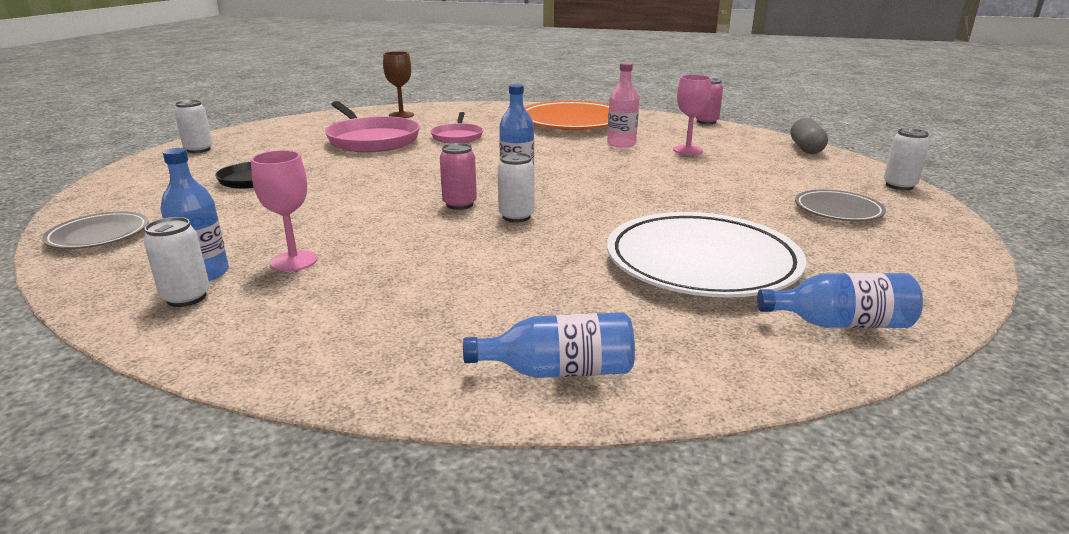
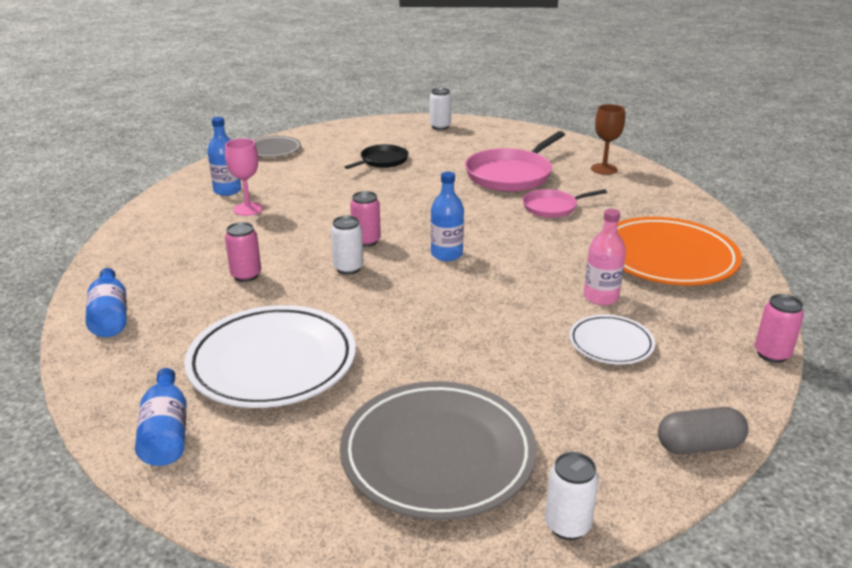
camera: 75 degrees right, 5 degrees up
white can [144,217,210,307] -> none
pink goblet [673,75,711,155] -> white plate [569,315,655,364]
grey plate [795,190,886,221] -> grey plate [340,381,537,520], size x1.92
none -> pink can [225,222,261,282]

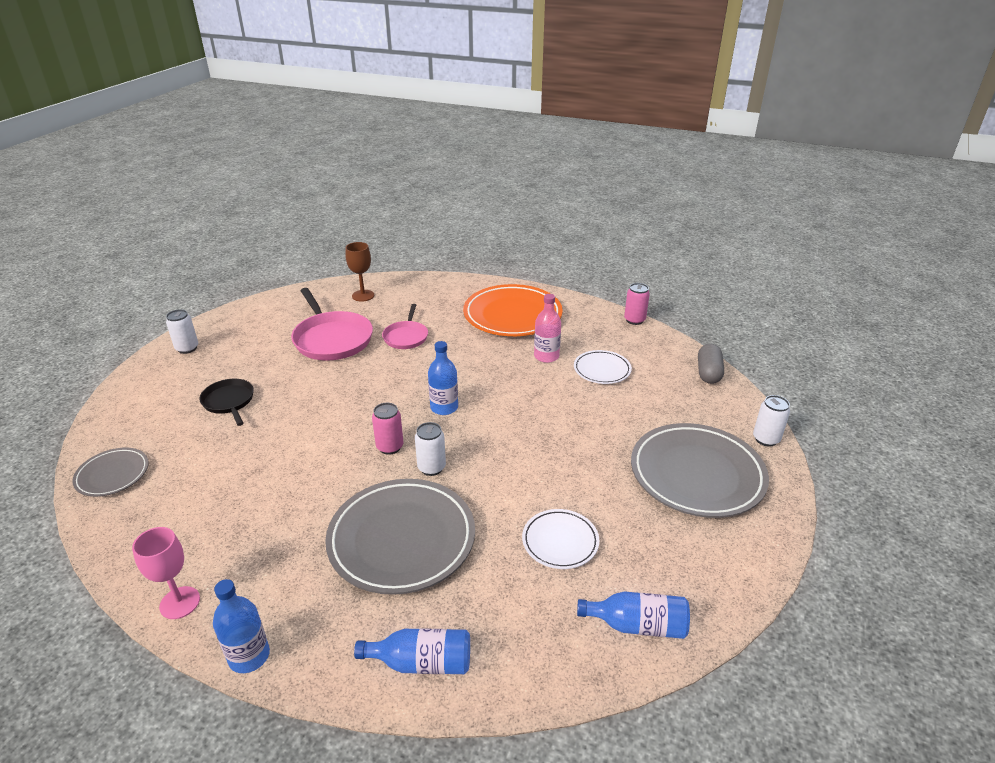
camera: 70 degrees left, 5 degrees up
white plate [184,305,356,408] -> white plate [522,509,599,569], size x0.52
blue bottle [207,117,242,196] -> blue bottle moved to [213,579,270,673]
pink goblet [225,138,263,216] -> pink goblet moved to [132,527,200,619]
pink can [225,222,261,282] -> grey plate [325,479,475,595]

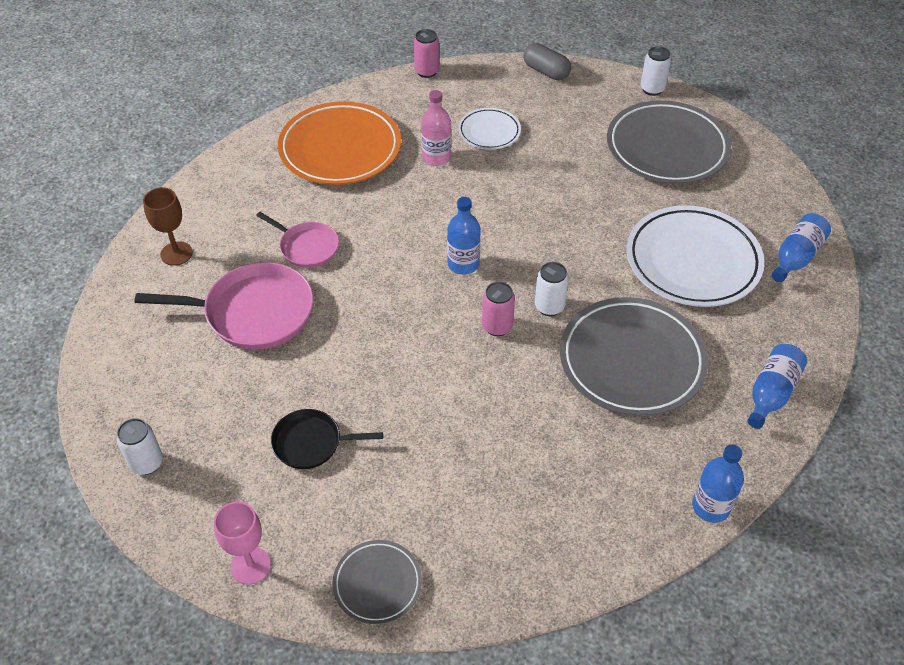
camera: 60 degrees left, 15 degrees up
pink goblet [132,527,200,619] -> pink goblet moved to [214,502,271,585]
white plate [522,509,599,569] -> white plate [627,205,764,307], size x1.92

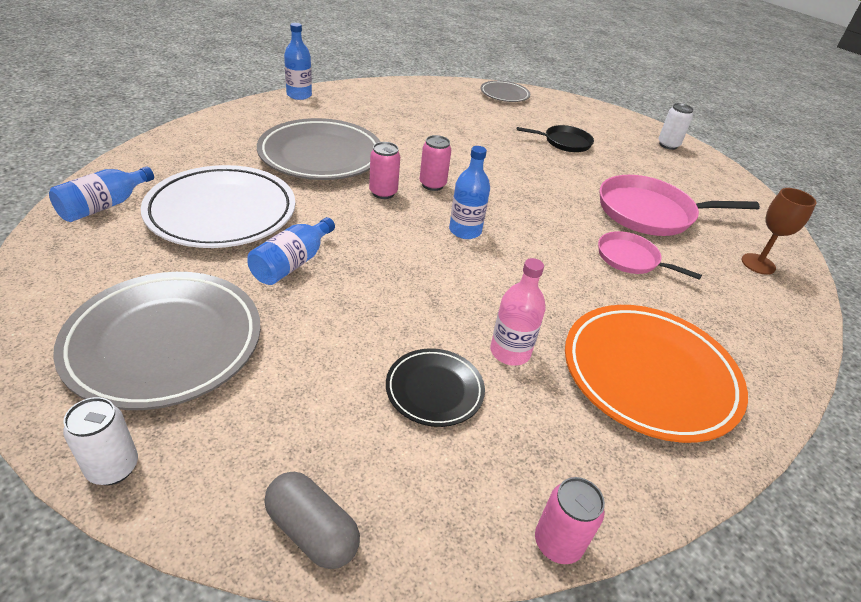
camera: 175 degrees right, 10 degrees down
pink goblet [214,502,271,585] -> none
white plate [458,108,521,150] -> black plate [386,348,485,427]
white can [535,262,569,316] -> pink can [369,142,400,199]
blue bottle [748,344,807,429] -> blue bottle moved to [247,217,335,285]

